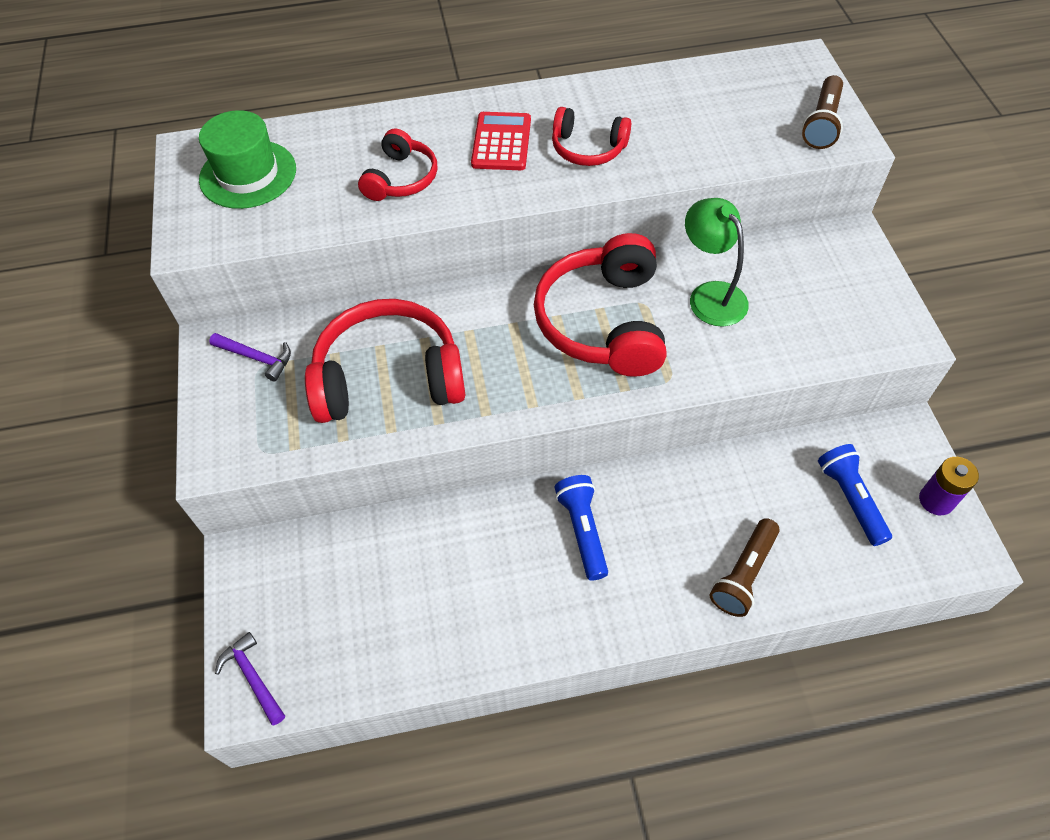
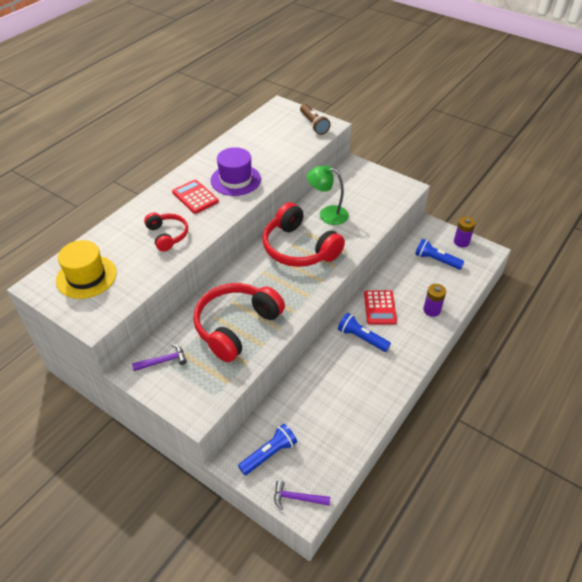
camera: 45 degrees left, 10 degrees down
green hat [199,110,296,209] -> yellow hat [56,240,117,299]
red headphones [552,107,631,166] -> purple hat [211,147,261,196]
brown flashlight [710,518,780,617] -> purple battery [423,284,446,317]
none -> blue flashlight [238,424,297,475]
none -> red calculator [364,290,397,324]

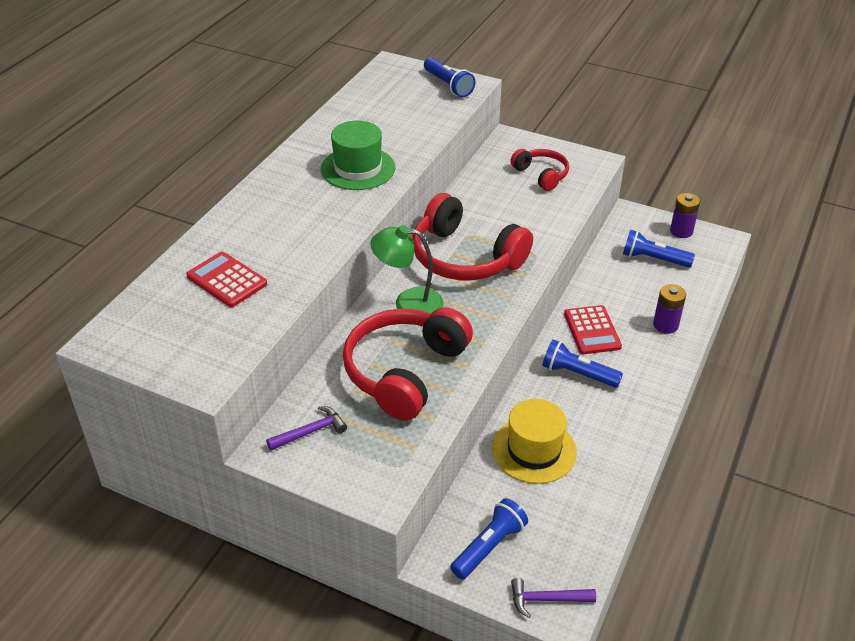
camera: 10 degrees left, 5 degrees down
yellow hat [56,240,117,299] -> yellow hat moved to [492,399,577,484]
red headphones [144,213,188,251] -> red headphones moved to [510,149,569,191]
red calculator [172,180,219,214] -> red calculator moved to [186,252,267,307]
purple hat [211,147,261,196] -> green hat [321,120,395,190]
brown flashlight [300,104,330,135] -> blue flashlight [424,57,475,97]
green lamp [307,165,349,225] -> green lamp moved to [370,225,444,313]

